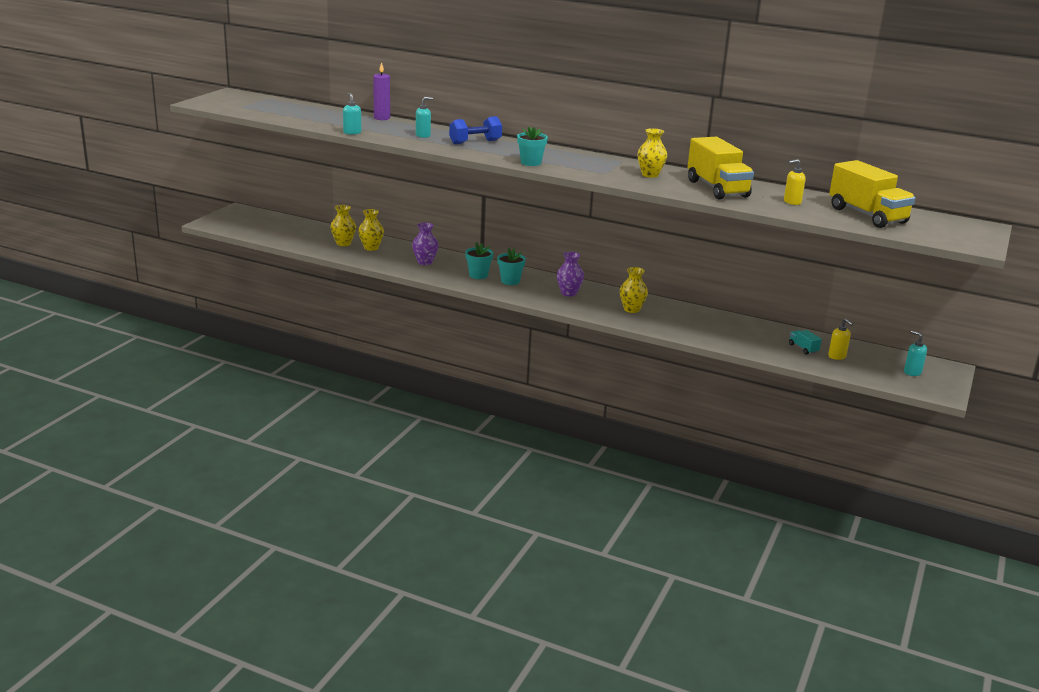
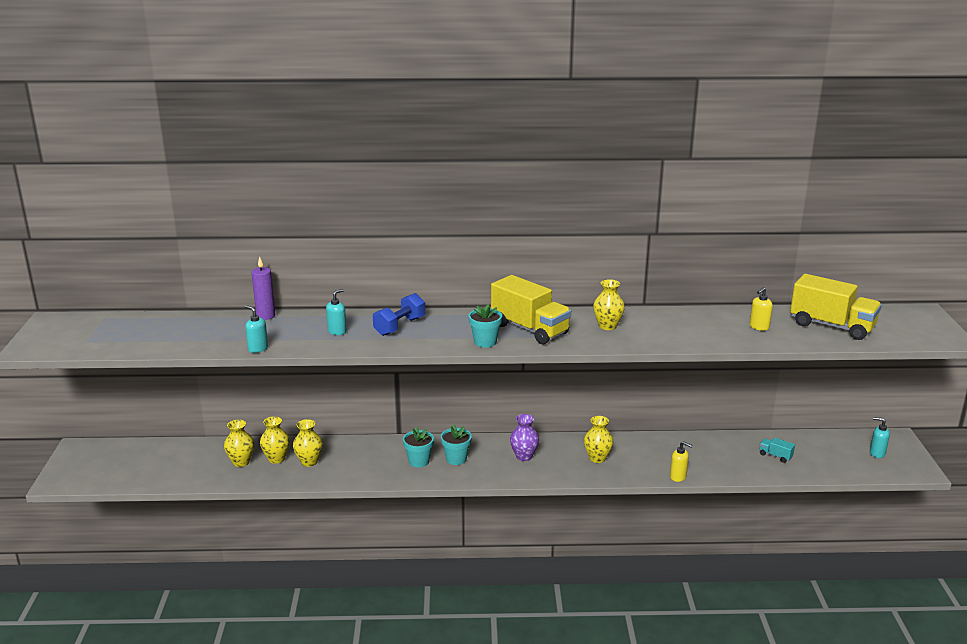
camera: 25 degrees left, 0 degrees up
purple vase [412,222,438,265] -> none
yellow truck [688,137,754,200] -> yellow truck moved to [491,275,571,344]
yellow soap dispenser [828,318,853,360] -> yellow soap dispenser moved to [670,441,692,482]
none -> yellow vase [293,419,323,467]

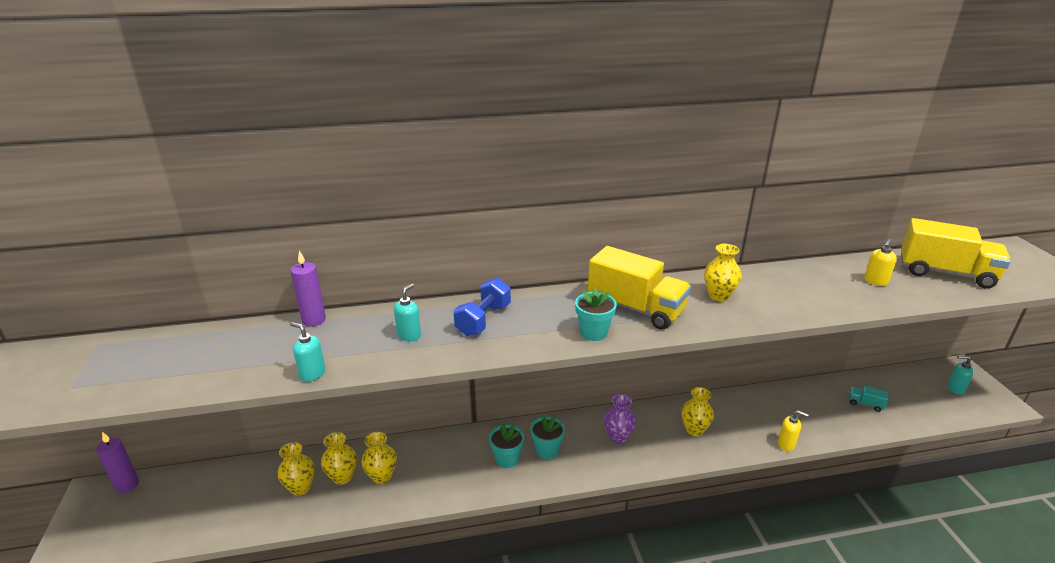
camera: 10 degrees left, 5 degrees up
none -> purple candle [96,432,139,493]

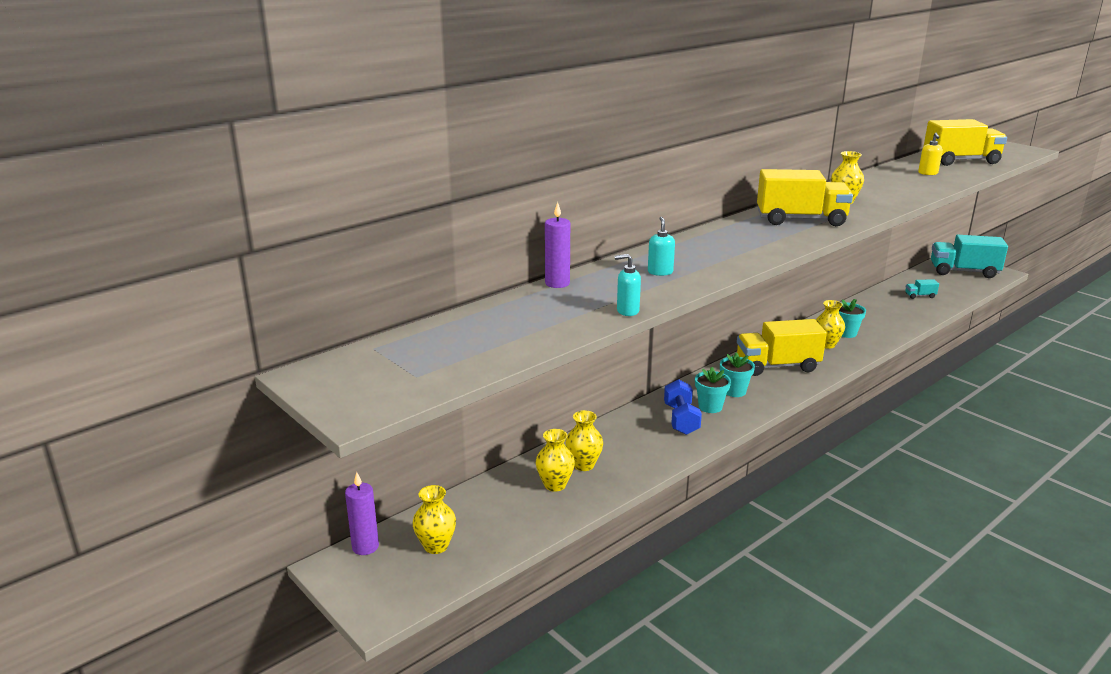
camera: 30 degrees left, 5 degrees down
yellow vase [362,432,397,484] -> yellow vase moved to [412,485,456,554]
blue dumbbell [454,278,511,336] -> blue dumbbell moved to [664,379,702,435]
turquoise flower pot [575,288,617,341] -> turquoise flower pot moved to [839,299,866,338]
purple vase [604,394,636,444] -> yellow truck [737,319,827,376]
yellow soap dispenser [778,410,809,451] -> none
turquoise soap dispenser [948,356,974,395] -> turquoise truck [931,235,1008,278]

